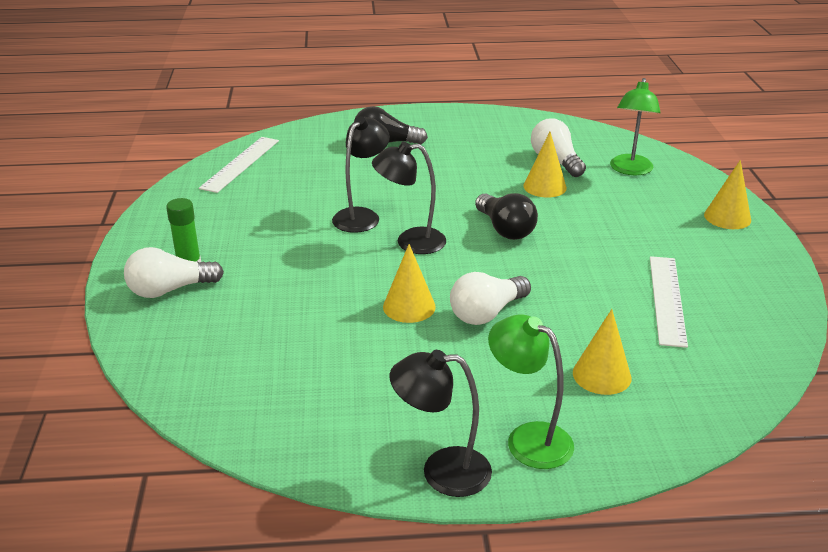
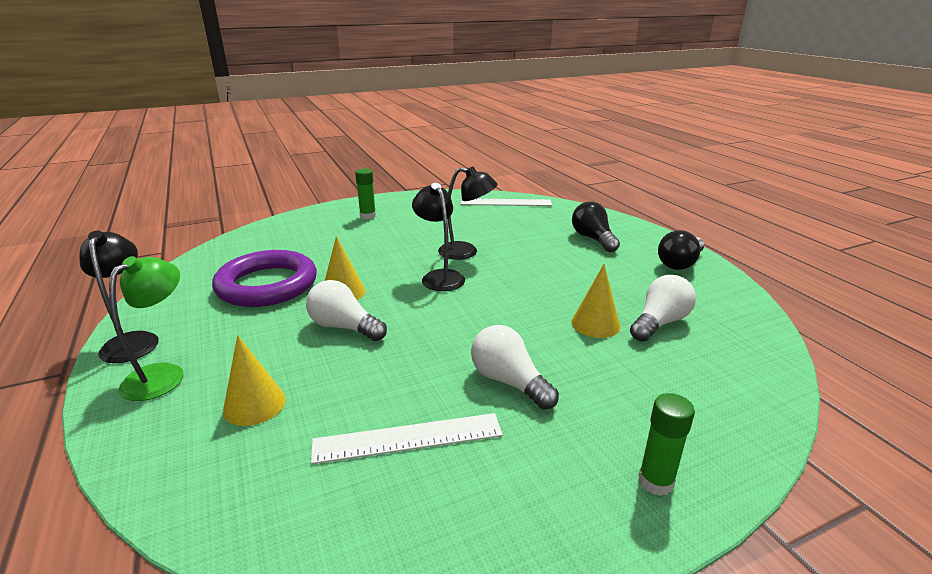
camera: 70 degrees right, 5 degrees down
white light bulb [124,247,224,298] -> white light bulb moved to [471,325,559,410]
black light bulb [475,193,538,240] -> black light bulb moved to [658,230,704,270]
green lamp [610,78,660,175] -> none
yellow cone [704,160,751,229] -> green glue stick [639,393,695,496]
none -> purple ring [212,250,317,307]

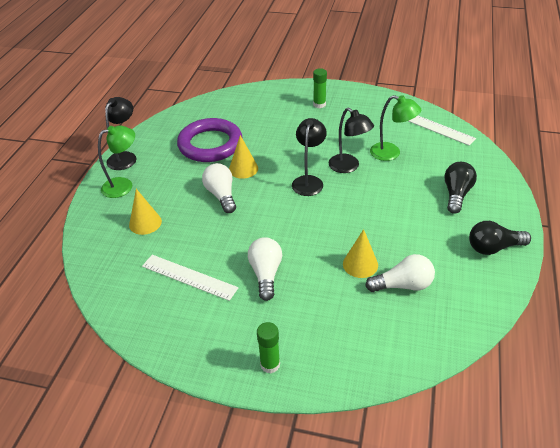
camera: 40 degrees right, 15 degrees up
none -> green lamp [370,95,421,161]

